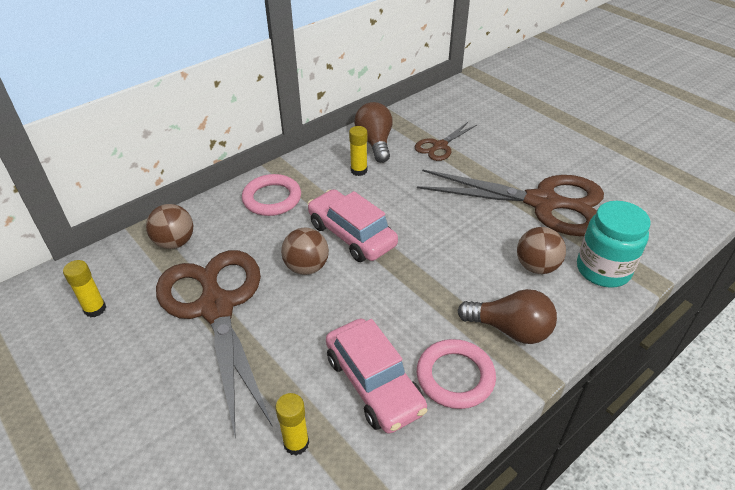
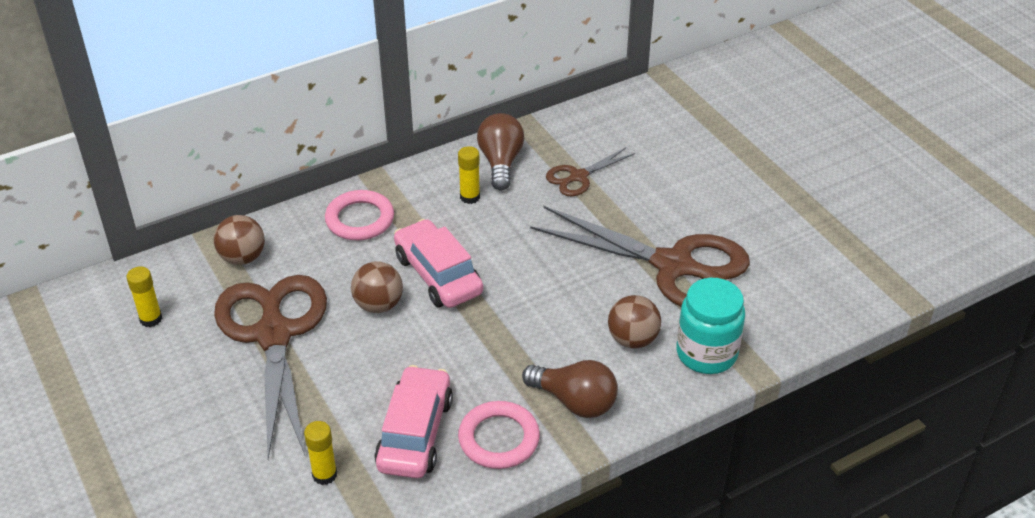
camera: 10 degrees right, 0 degrees up
pink car [326,319,428,434] -> pink car turned 150 degrees counterclockwise [374,365,453,478]

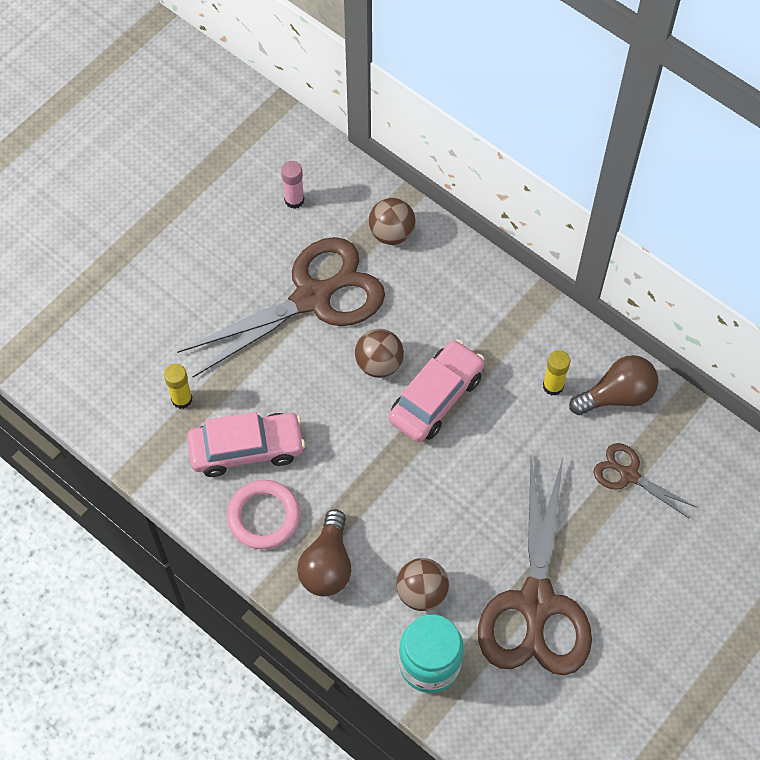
camera: 70 degrees right, 20 degrees up
yellow glue stick [126,266,162,327] -> pink glue stick [281,161,304,209]
pink ring [325,190,394,240] -> none

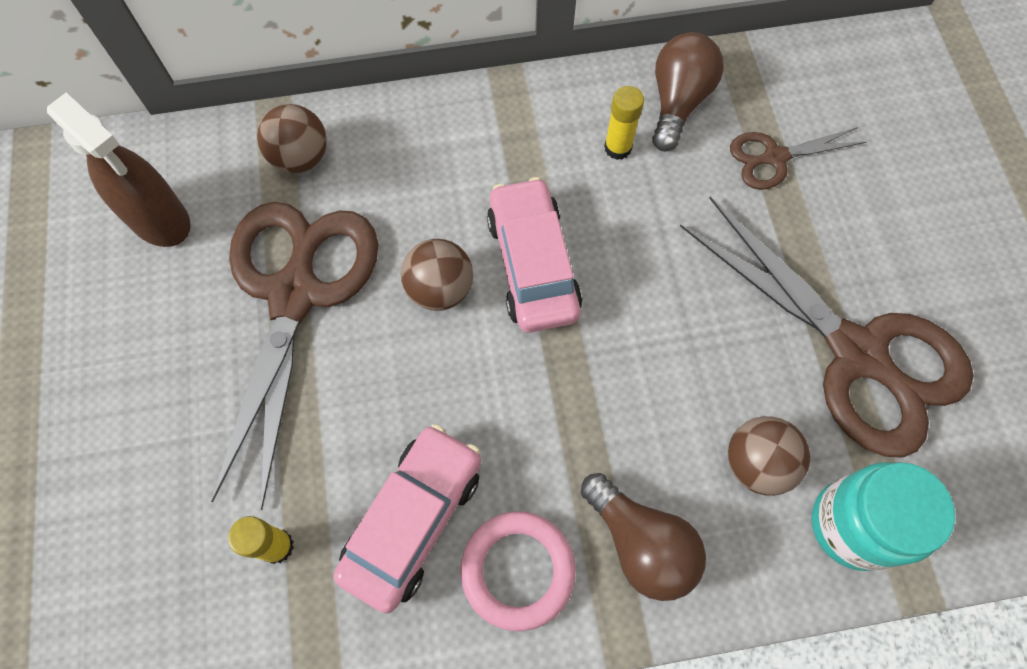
camera: 50 degrees left, 5 degrees up
pink glue stick [281,161,304,209] -> brown spray bottle [47,92,191,247]

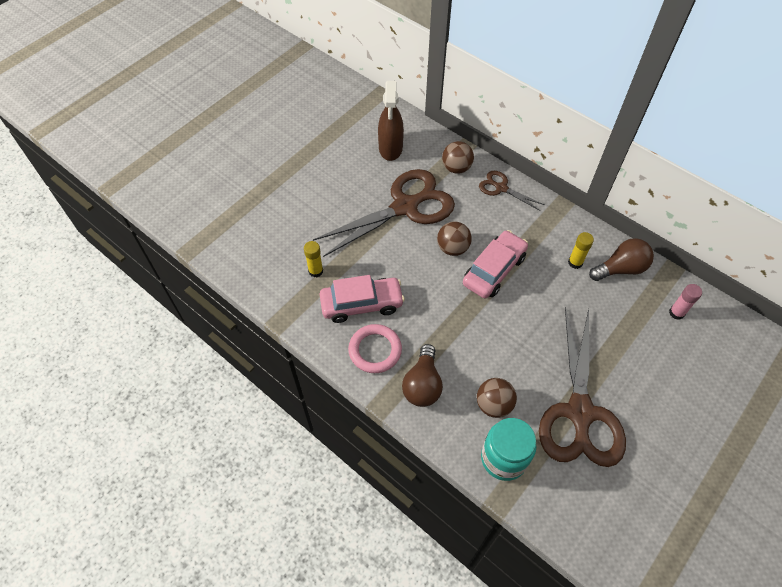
camera: 50 degrees right, 10 degrees down
brown scissors [730,127,867,190] -> brown scissors moved to [479,171,545,211]
none -> pink glue stick [669,284,702,320]

